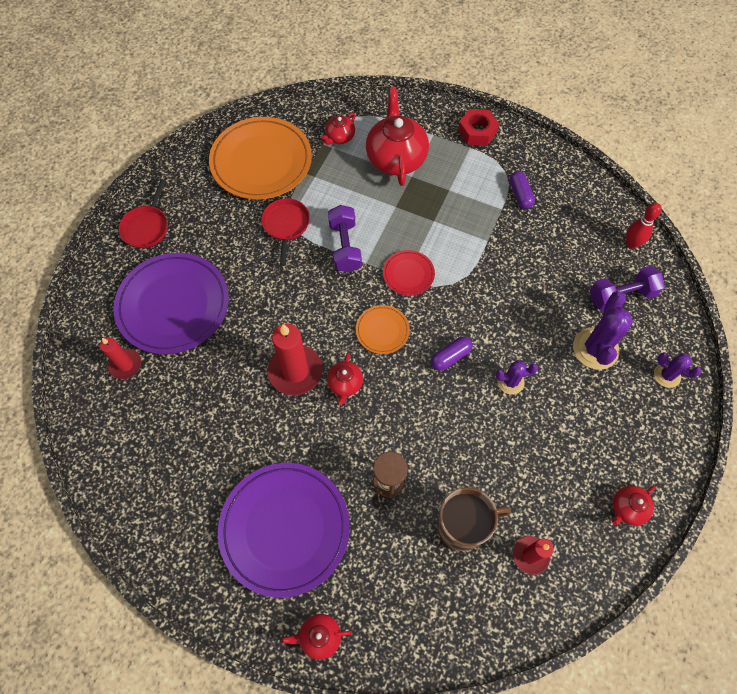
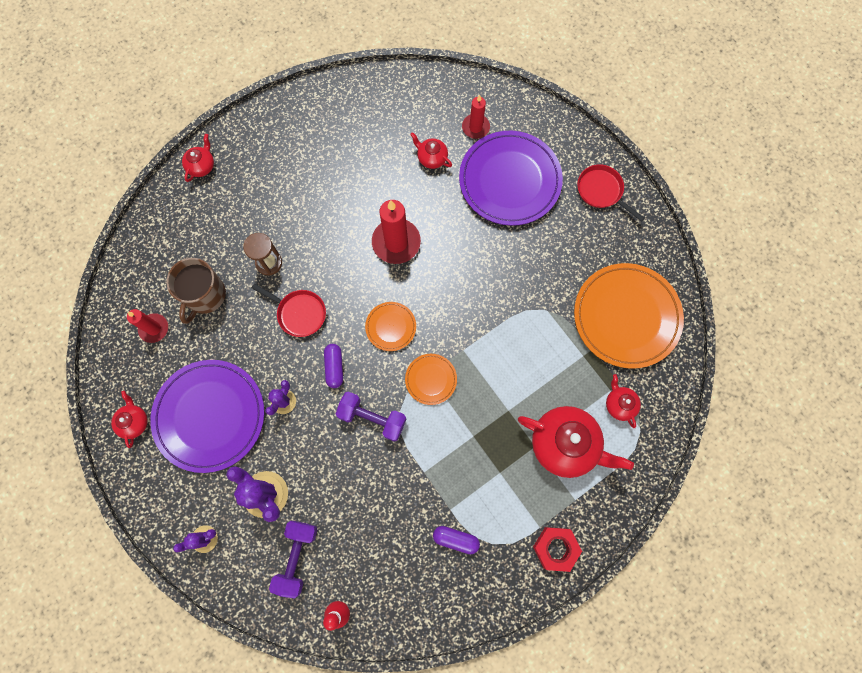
camera: 120 degrees right, 10 degrees up
purple plate [218,463,350,598] -> purple plate moved to [150,360,264,473]
red pan [261,198,310,266] -> red pan moved to [252,284,326,337]
red teapot [327,352,363,405] -> red teapot moved to [410,132,452,169]
purple dumbbell [328,205,362,272] -> purple dumbbell moved to [336,391,406,441]
red plate [383,250,435,296] -> orange plate [405,354,457,405]

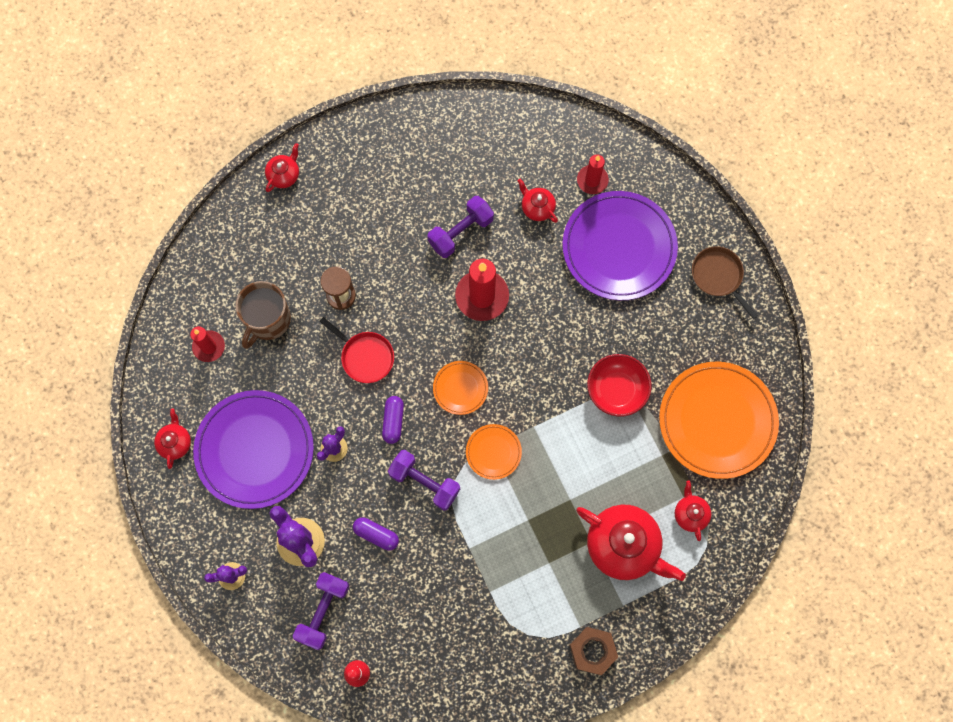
camera: 10 degrees right, 0 degrees up
purple capsule [433,526,480,554] -> purple capsule moved to [353,517,399,550]
red nut [533,527,582,572] -> brown nut [569,627,618,675]
red pan [577,164,644,221] -> brown pan [692,246,758,319]
none -> purple dumbbell [427,196,494,258]
none -> red bowl [587,354,652,417]

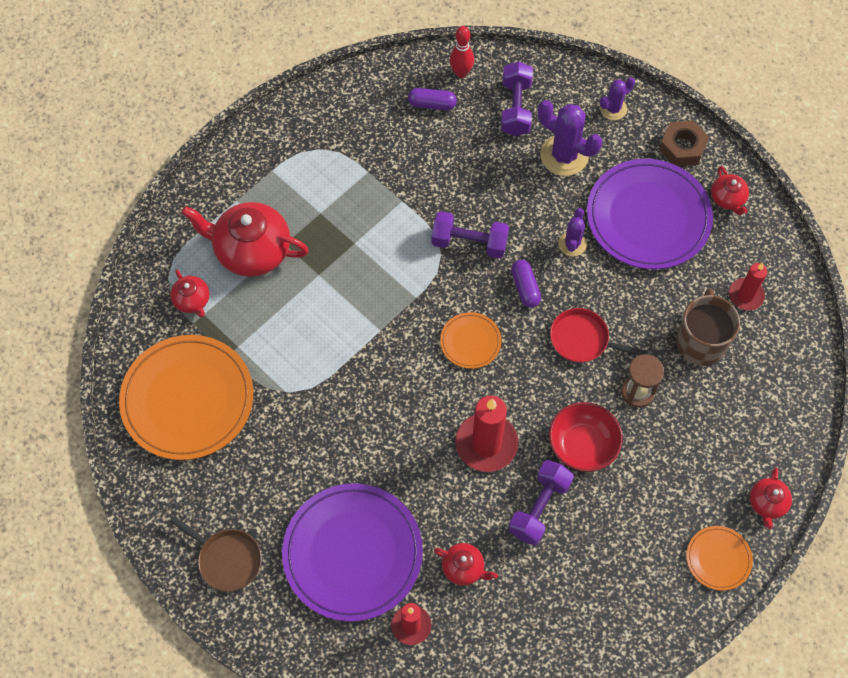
camera: 160 degrees right, 10 degrees down
purple capsule [353,517,399,550] -> purple capsule moved to [408,88,457,110]
orange plate [466,424,522,480] -> orange plate moved to [686,526,753,591]
brown nut [569,627,618,675] -> brown nut moved to [659,120,709,166]
red bowl [587,354,652,417] -> red bowl moved to [549,402,623,472]

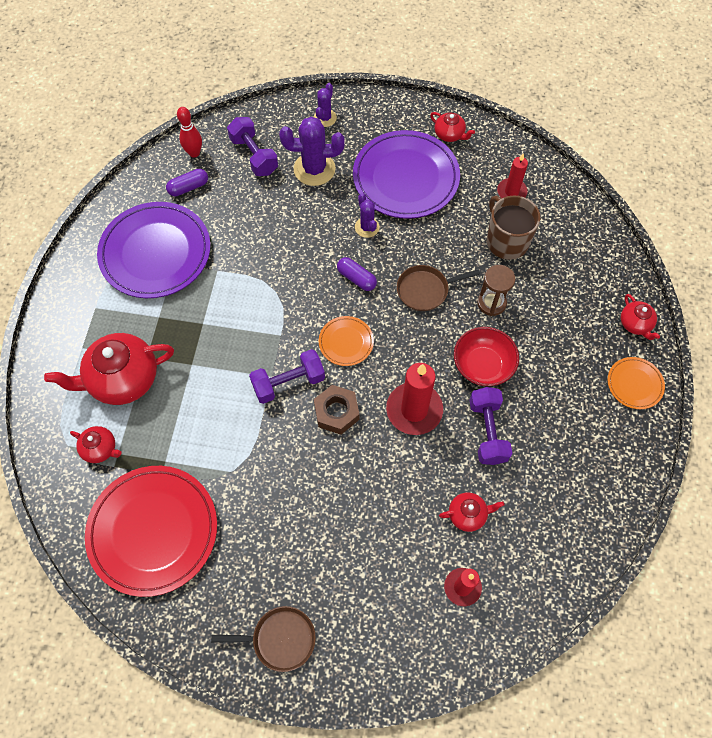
camera: 35 degrees left, 0 degrees up
orange plate [119,335,253,460] -> red plate [85,466,217,597]
purple plate [282,483,423,622] -> purple plate moved to [97,202,210,298]
purple dumbbell [431,211,509,259] -> purple dumbbell moved to [249,349,325,404]
red pan [550,308,647,363] -> brown pan [397,265,480,311]
brown nut [659,120,709,166] -> brown nut moved to [314,385,359,435]

